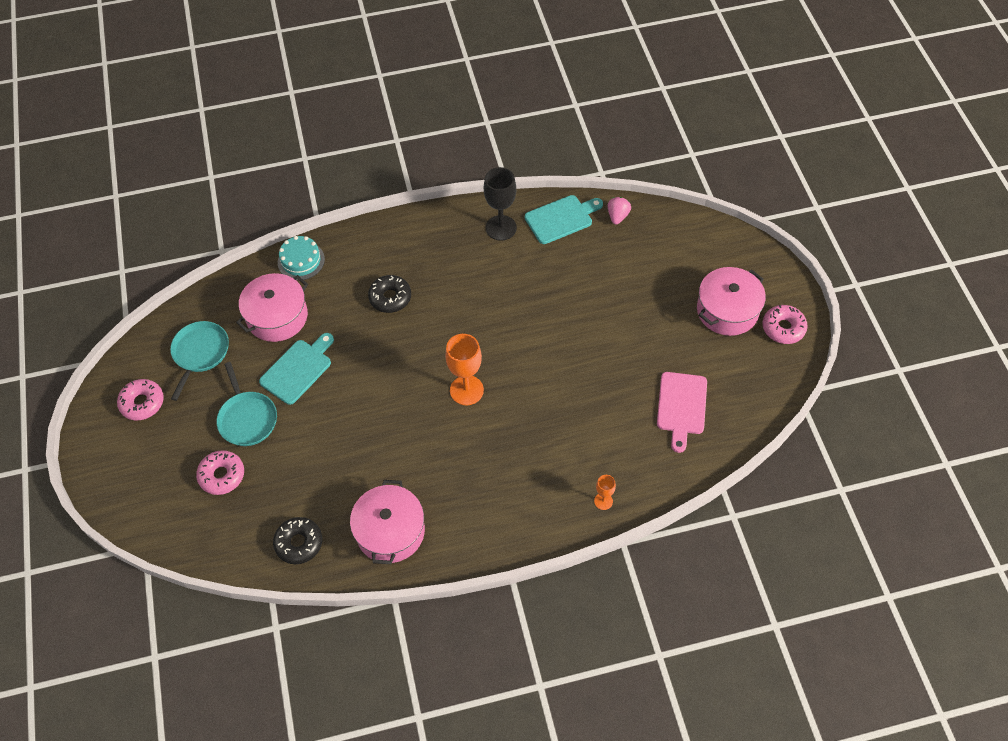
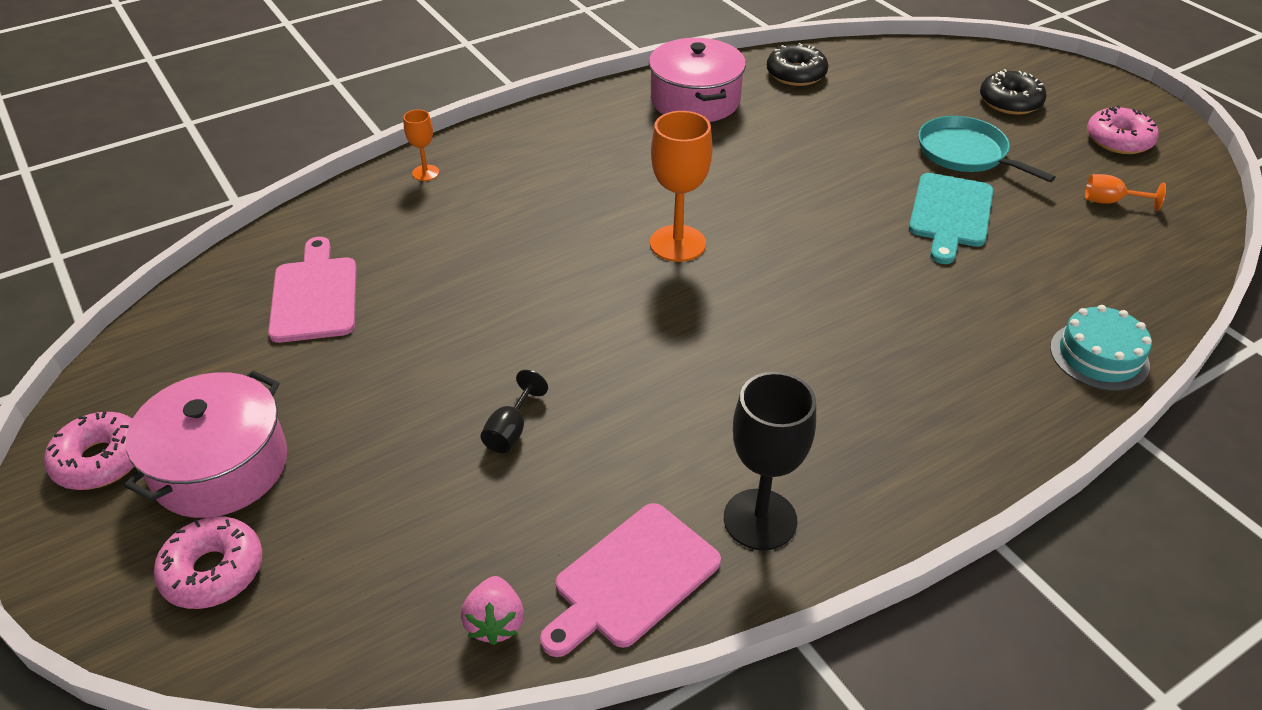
camera: 160 degrees right, 15 degrees down
turquoise pan [170,321,229,401] -> orange goblet [1085,174,1166,211]
pink donut [196,450,244,495] -> pink donut moved to [153,517,262,609]
pink pot [236,273,308,342] -> none
black donut [368,275,411,313] -> black donut moved to [980,69,1047,115]
turquoise cutting board [525,195,603,244] -> pink cutting board [540,503,721,657]
none -> black goblet [481,370,548,453]

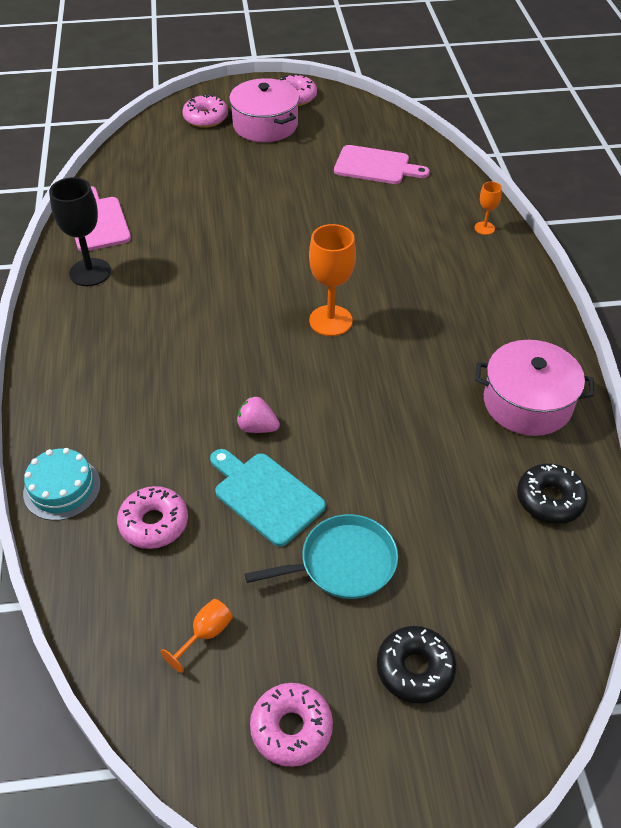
camera: 115 degrees right, 5 degrees up
pink strawberry [461,576,524,645] -> pink strawberry moved to [237,396,280,433]
black goblet [481,370,548,453] -> none
none -> pink donut [117,486,188,549]

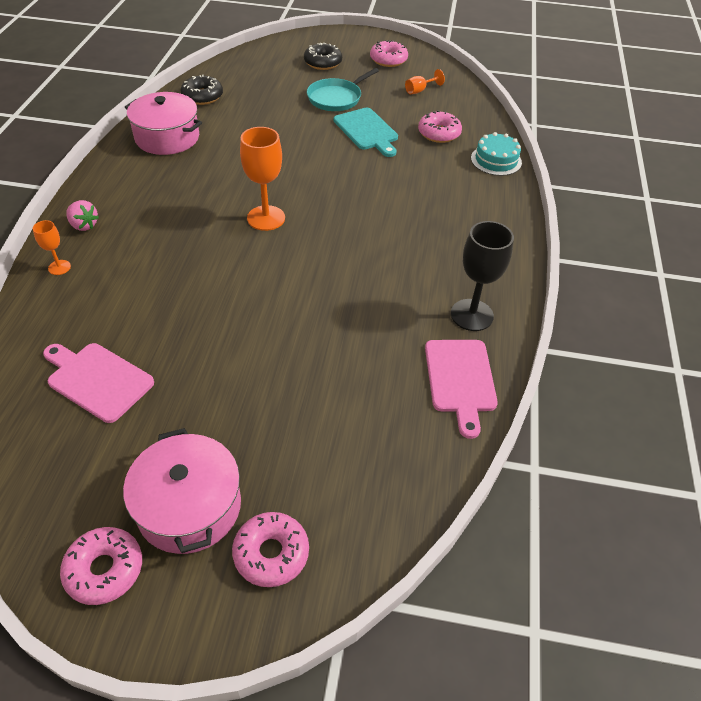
camera: 165 degrees left, 0 degrees up
pink strawberry [237,396,280,433] -> pink strawberry moved to [66,200,99,231]
turquoise pan [245,514,398,599] -> turquoise pan turned 45 degrees counterclockwise [307,68,379,111]

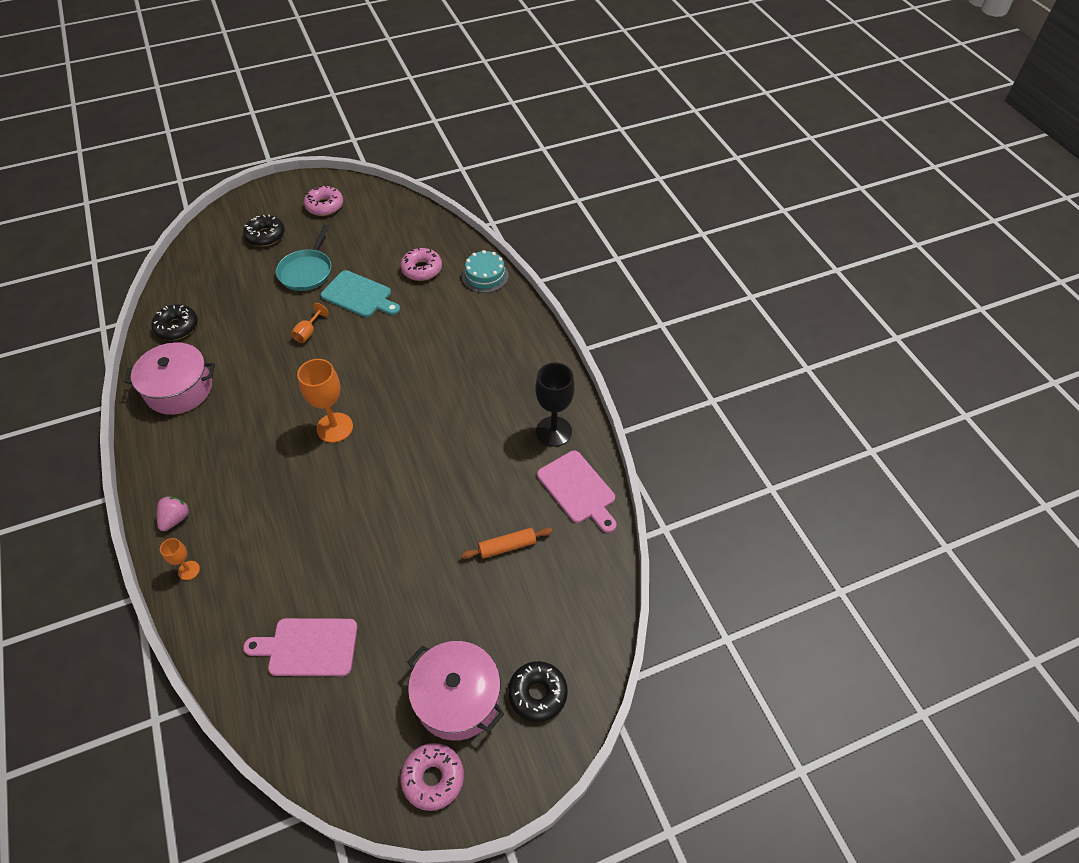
camera: 30 degrees left, 5 degrees up
pink strawberry [66,200,99,231] -> pink strawberry turned 75 degrees counterclockwise [157,496,189,531]
pink donut [232,512,309,587] -> black donut [508,661,568,722]
orange goblet [405,69,445,94] -> orange goblet moved to [291,303,329,343]
none -> orange rolling pin [461,527,553,559]

